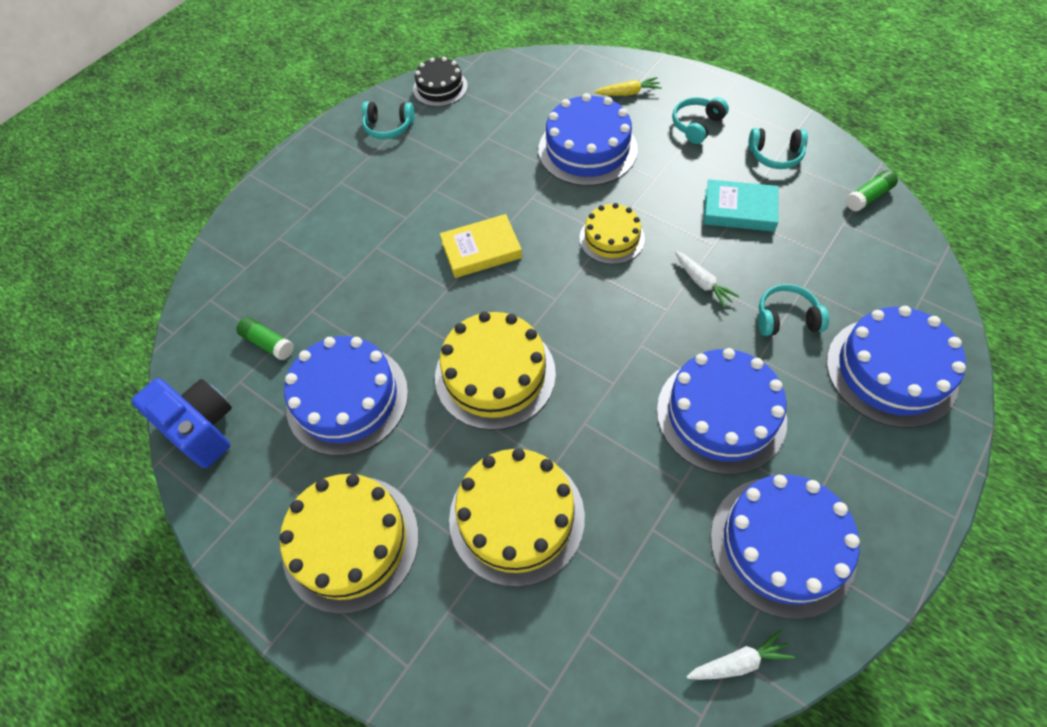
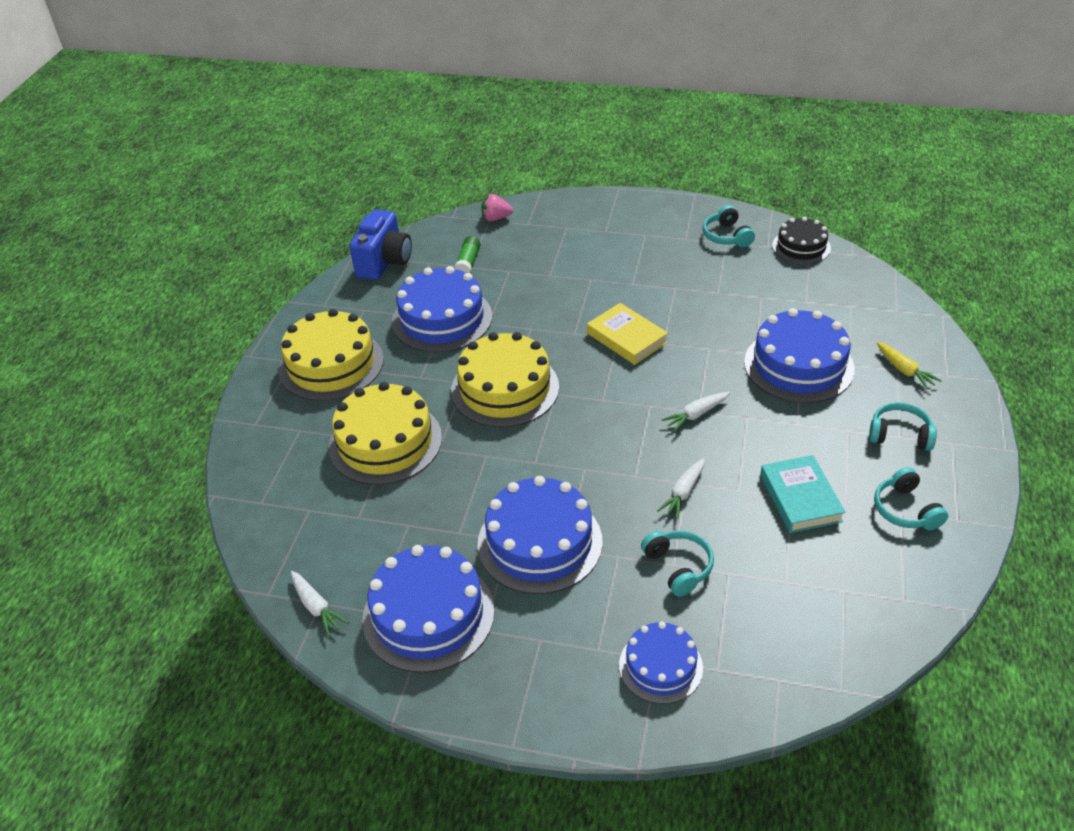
camera: 65 degrees right, 15 degrees down
yellow cake [579,203,645,264] -> white carrot [661,392,730,432]
blue cake [827,306,966,428] -> blue cake [619,622,703,704], size x0.60
green glue stick [846,170,898,212] -> none
none -> pink strawberry [481,194,513,221]

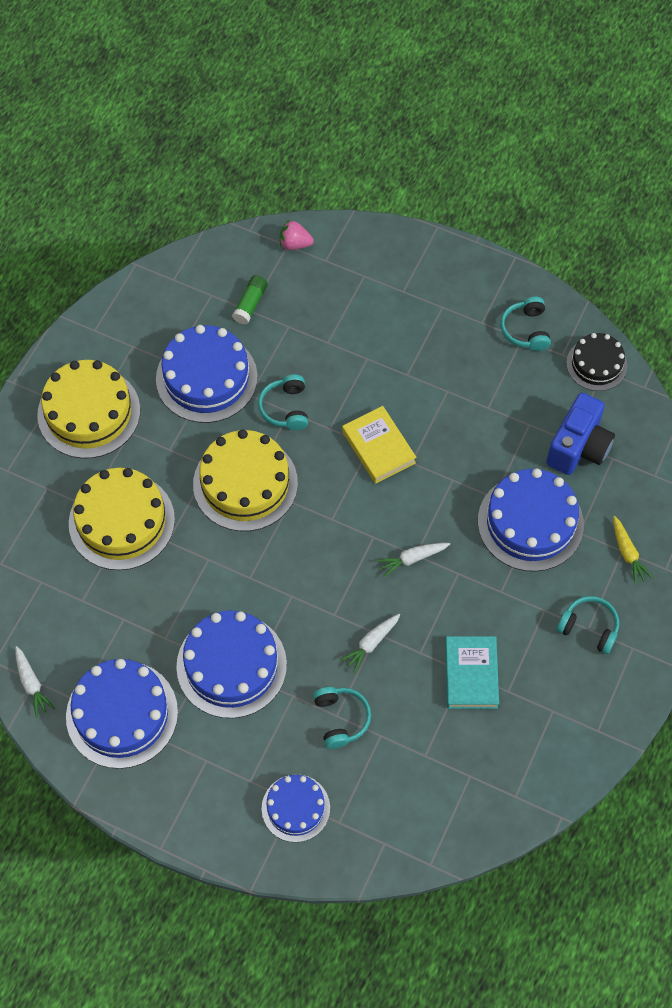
camera: 10 degrees right, 20 degrees up
blue camera [349,209,412,280] -> blue camera moved to [546,393,615,475]
turquoise headphones [874,467,948,530] -> turquoise headphones moved to [258,375,308,430]

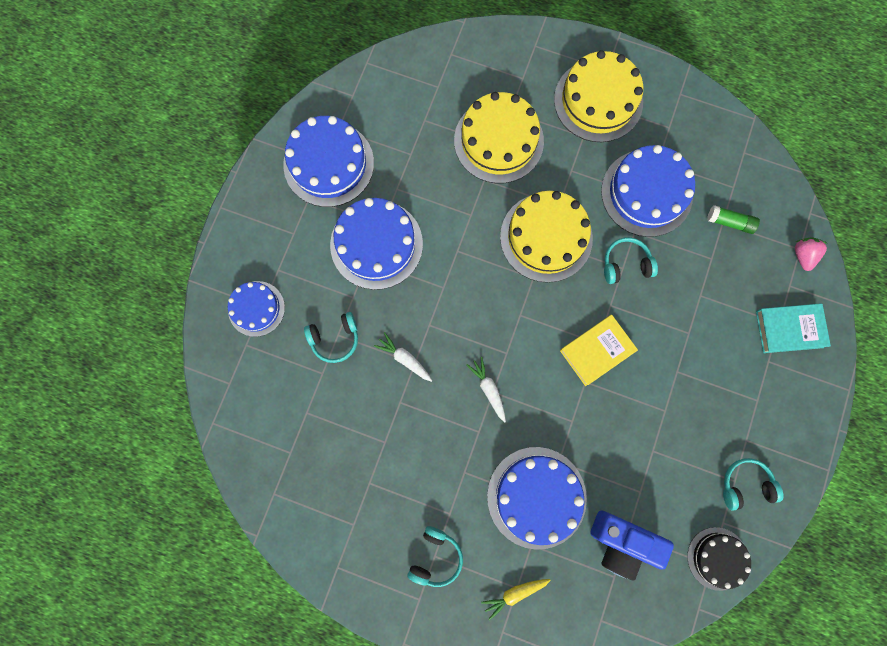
camera: 85 degrees right, 15 degrees up
white carrot [15,646,55,718] -> none
turquoise book [445,636,499,709] -> turquoise book moved to [756,303,831,353]

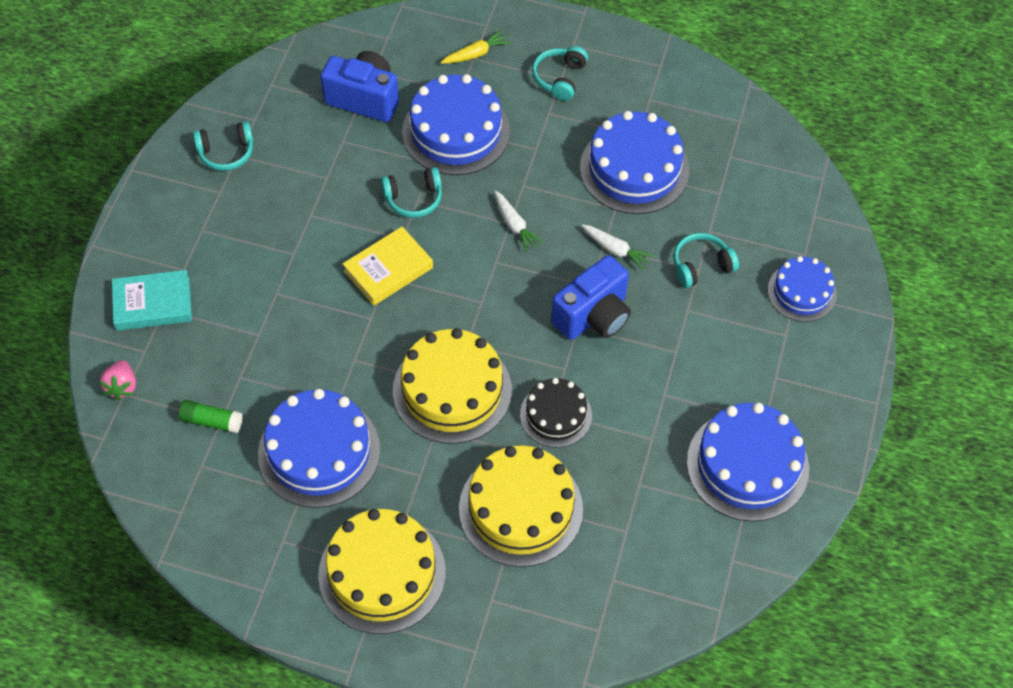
camera: 175 degrees right, 20 degrees down
blue cake [330,198,423,290] -> blue cake moved to [580,111,689,214]
turquoise headphones [604,237,658,284] -> turquoise headphones moved to [381,167,442,218]
black cake [687,527,751,591] -> black cake moved to [520,378,592,447]
none -> blue camera [551,255,631,340]

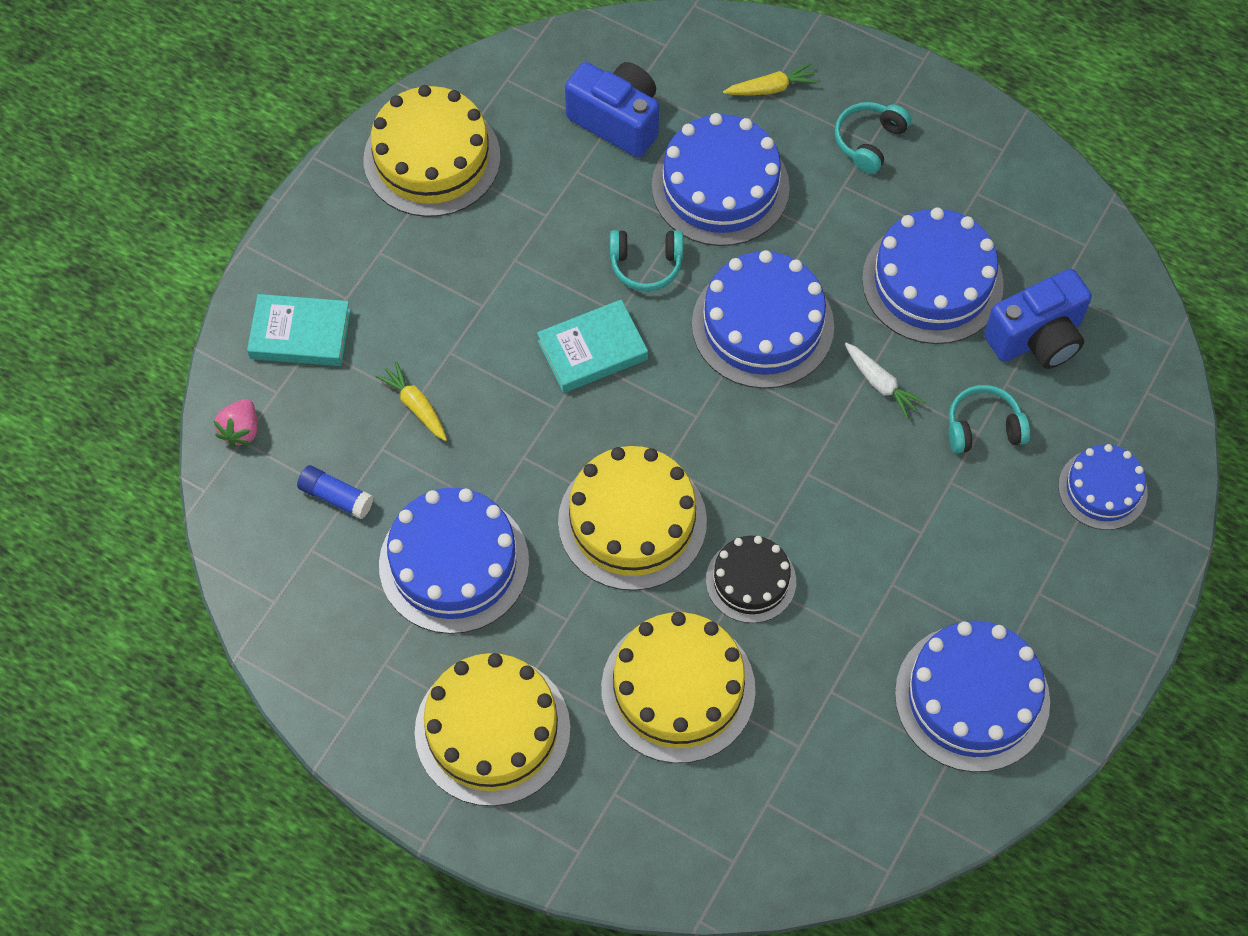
camera: 15 degrees right, 5 degrees up
green glue stick [179,400,243,433] -> blue glue stick [297,465,374,519]
turquoise headphones [193,121,253,171] -> yellow cake [364,85,500,217]
yellow book [343,226,433,306] -> turquoise book [537,299,648,393]
white carrot [494,190,543,252] -> blue cake [692,250,834,389]
blue camera [551,255,631,340] -> blue camera moved to [984,269,1092,369]
none -> yellow carrot [375,361,447,441]

